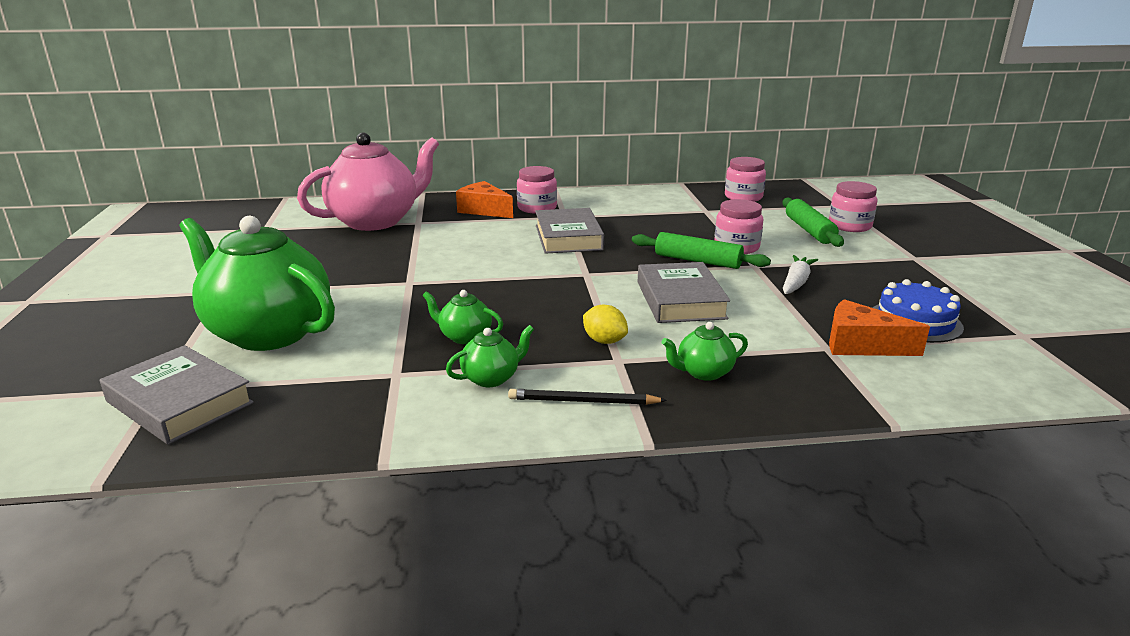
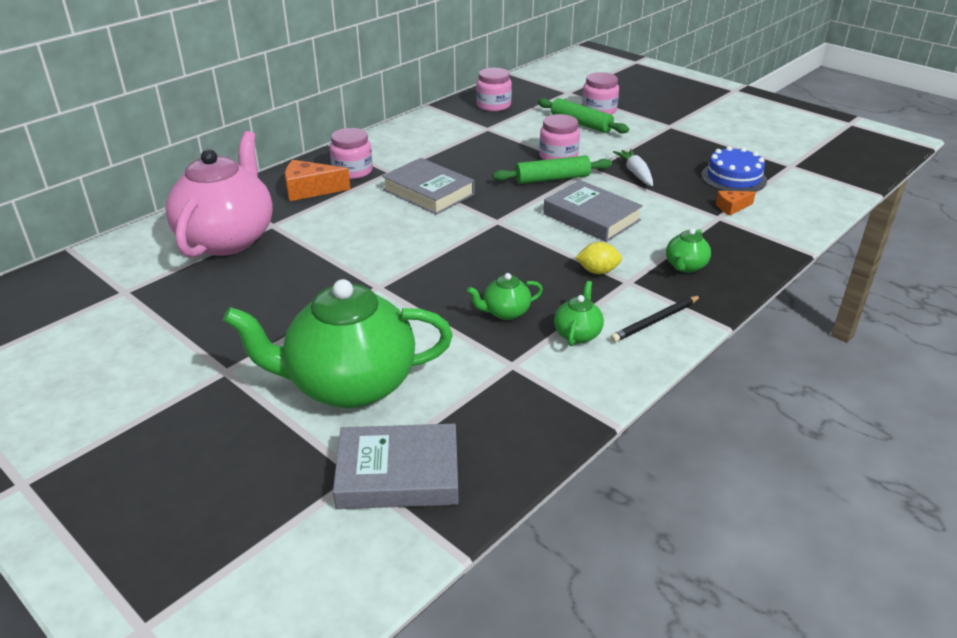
camera: 40 degrees left, 10 degrees up
orange cheese [829,299,930,356] -> orange cheese [716,191,756,215], size x0.58

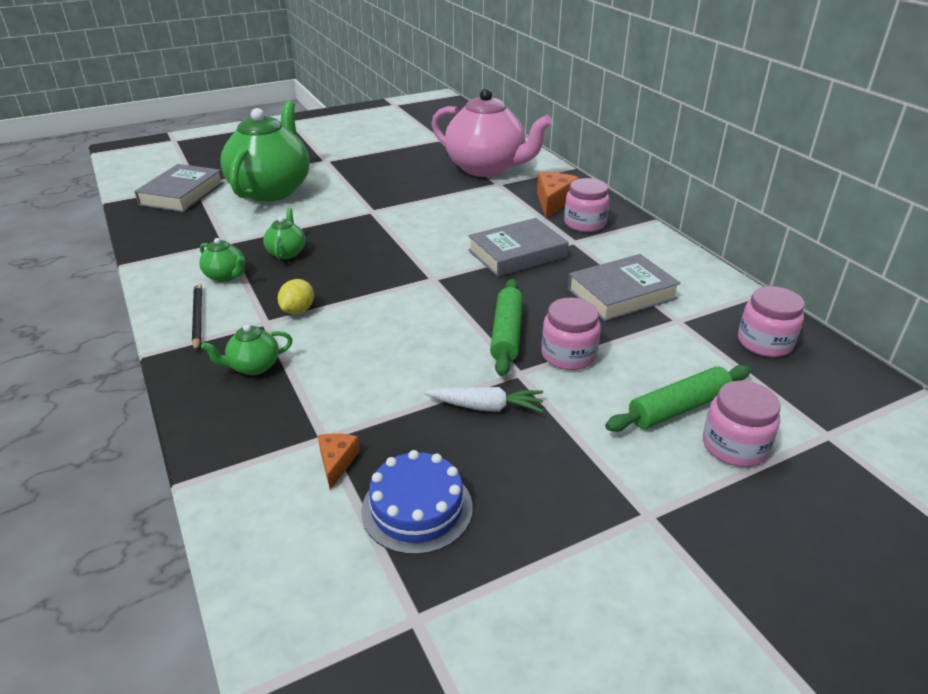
camera: 110 degrees right, 0 degrees up
grey book [543,180,643,242] -> grey book moved to [568,254,681,321]
green teapot [666,228,711,273] -> green teapot turned 75 degrees counterclockwise [201,324,293,375]

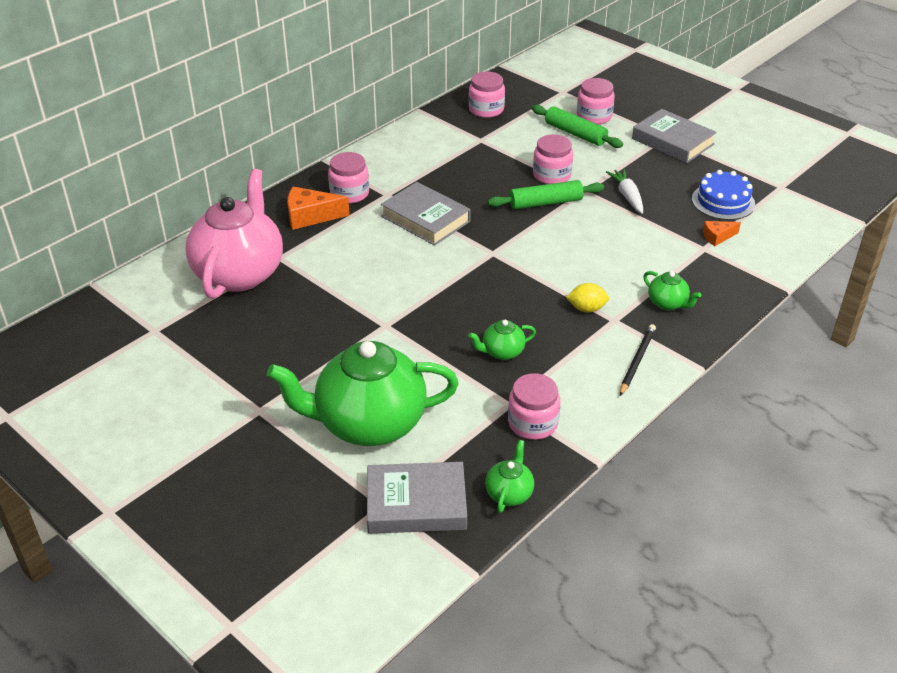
camera: 110 degrees left, 5 degrees up
black pencil [192,283,202,351] -> black pencil turned 150 degrees clockwise [620,324,656,396]
green teapot [199,238,245,282] -> green teapot moved to [485,440,534,513]
grey book [568,254,681,321] -> grey book moved to [632,109,717,163]
none -> pink jar [508,373,560,440]

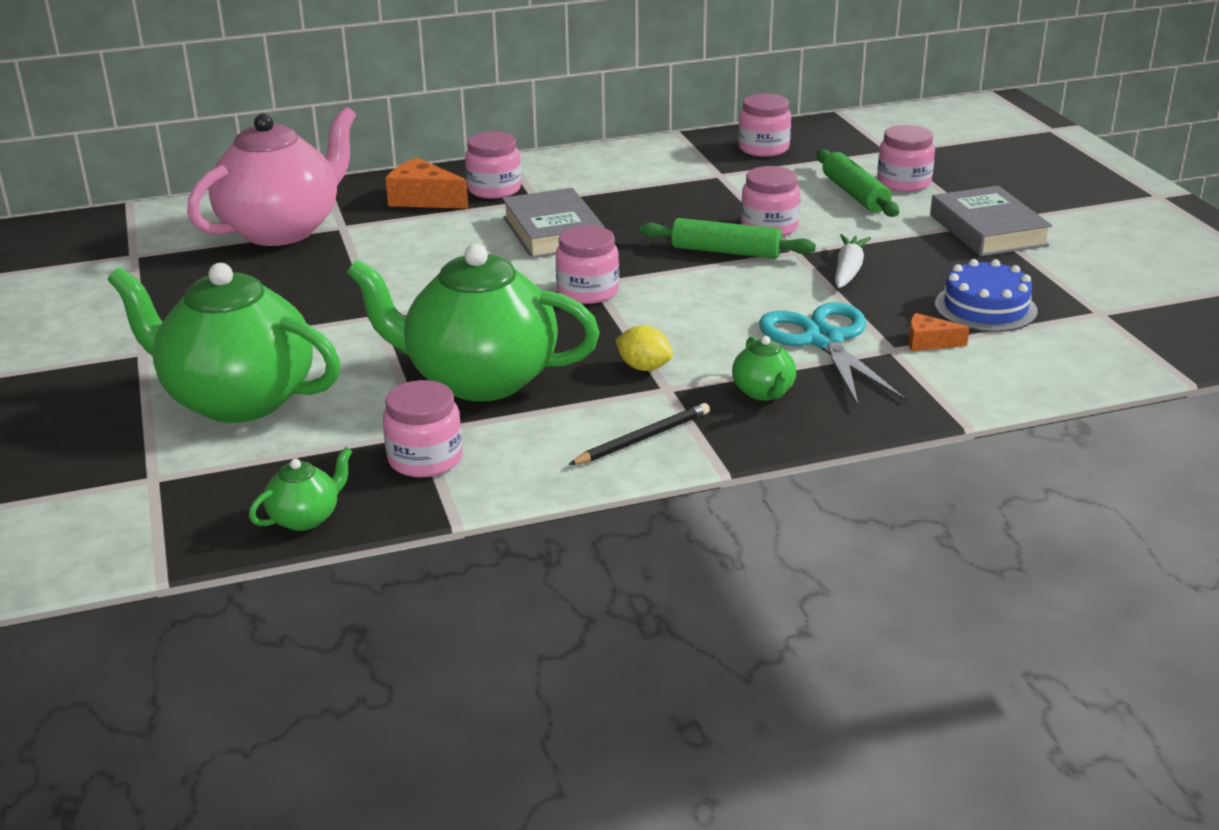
camera: 30 degrees right, 10 degrees down
grey book [367,462,467,534] -> none
green teapot [468,320,536,360] -> green teapot [347,244,600,401], size x2.40
none -> pink jar [556,225,619,304]
none -> turquoise scissors [759,302,907,406]

